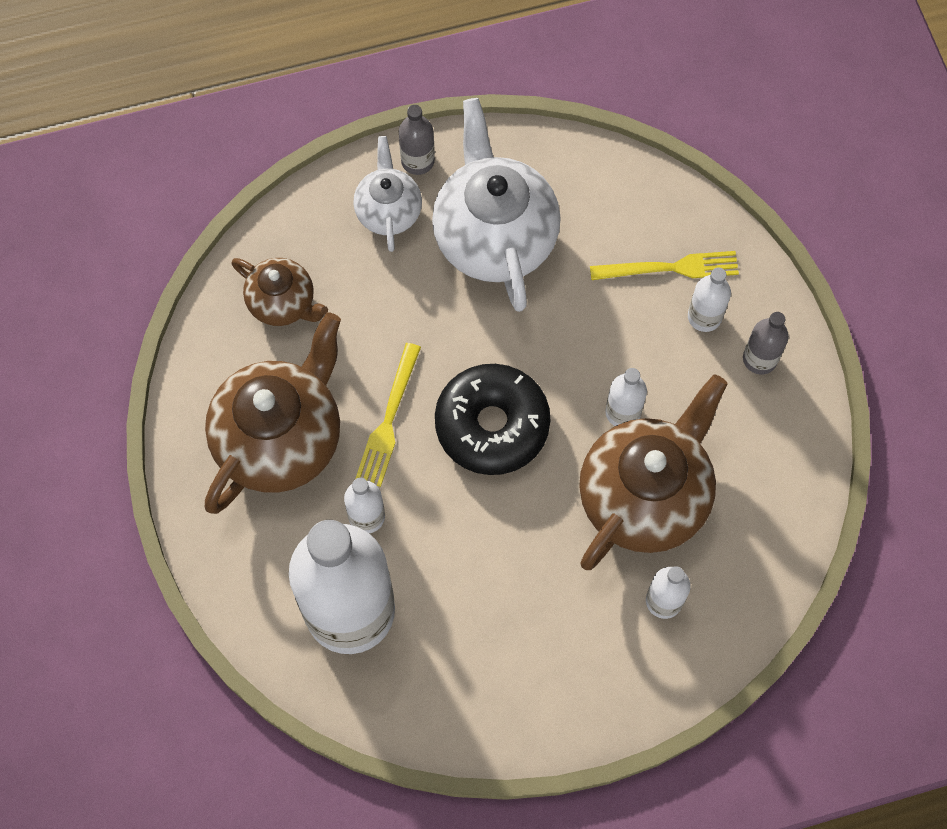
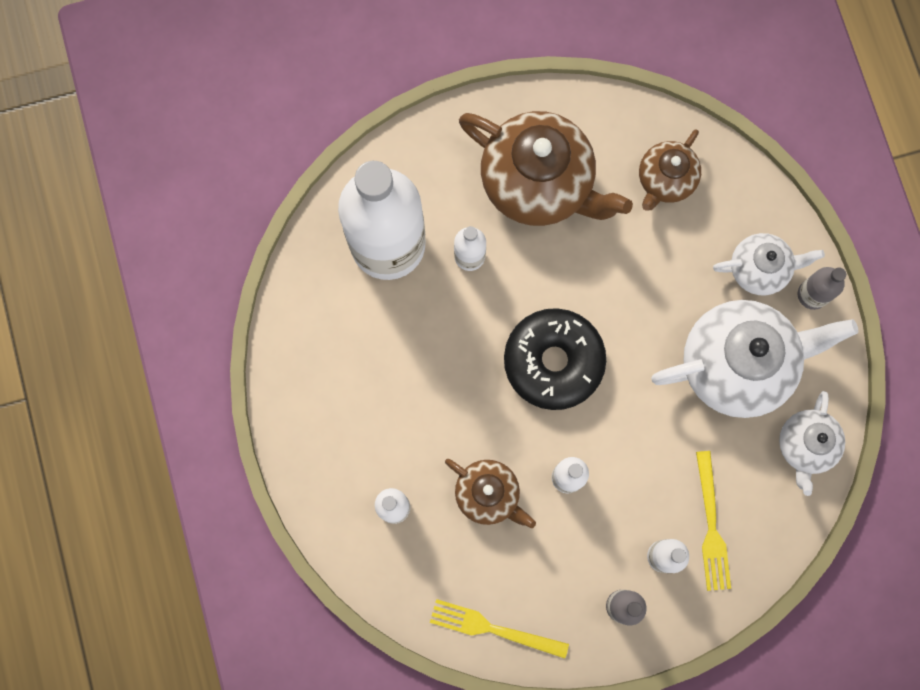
camera: 90 degrees right, 10 degrees up
yellow fork [355,343,421,487] -> yellow fork moved to [430,599,569,658]
brown teapot [579,375,727,570] -> brown teapot [445,459,536,528], size x0.55
none -> white teapot [779,391,845,496]

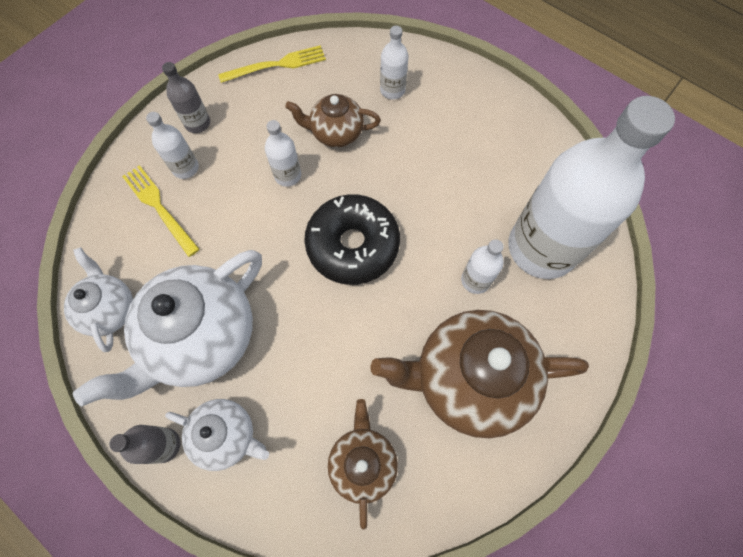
camera: 145 degrees right, 10 degrees down
white teapot [713,233,825,295] -> white teapot turned 120 degrees counterclockwise [165,399,269,471]

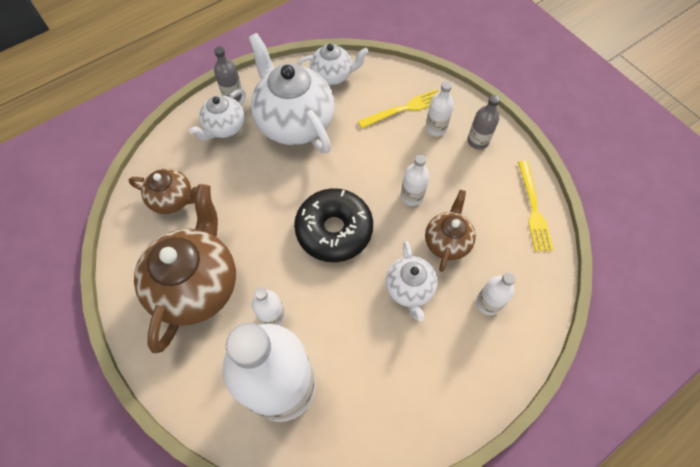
camera: 105 degrees right, 5 degrees down
none -> white teapot [385,241,438,321]

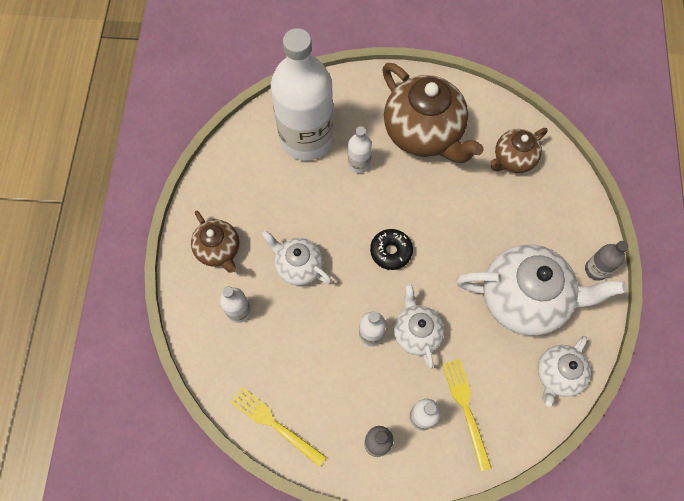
camera: 130 degrees right, 5 degrees up
white teapot [189,89,246,141] -> white teapot moved to [394,283,444,369]
black donut [294,188,373,262] -> black donut [370,229,413,270], size x0.56
yellow fork [358,89,439,128] -> yellow fork turned 150 degrees clockwise [442,359,491,471]
brown teapot [425,190,476,272] -> brown teapot moved to [191,211,239,273]

